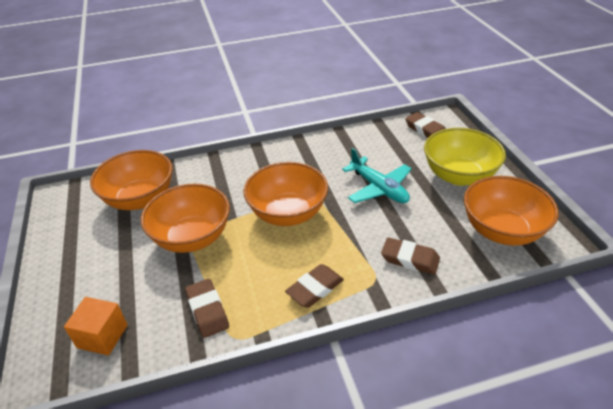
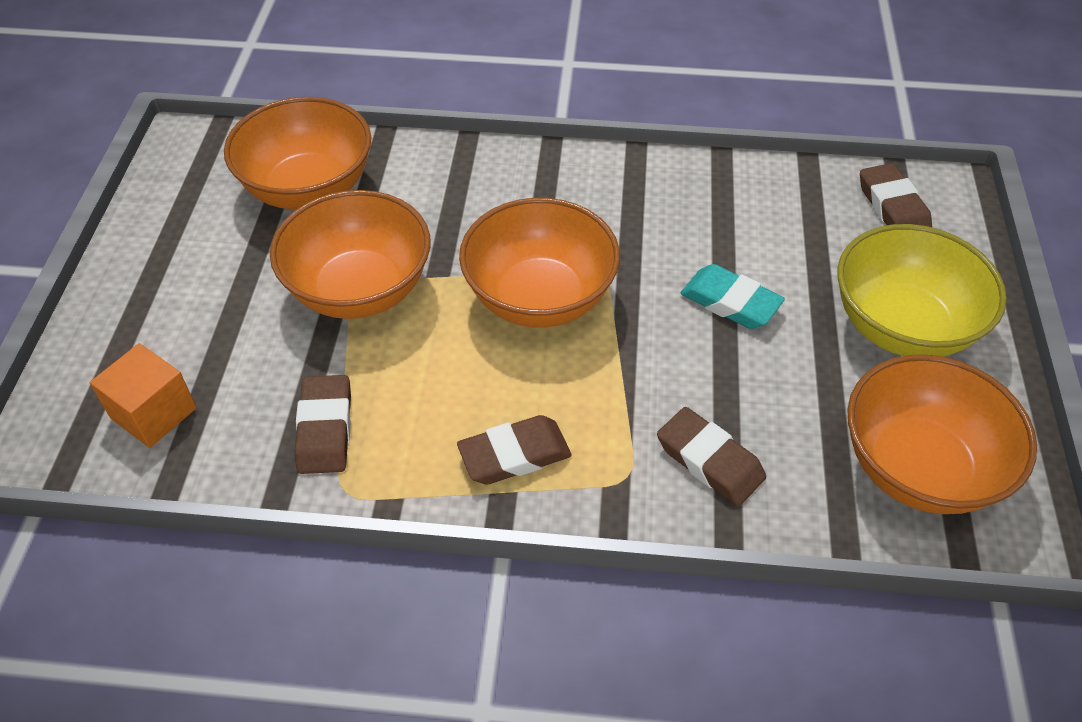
camera: 20 degrees right, 10 degrees up
turquoise plane [342,148,412,203] -> turquoise eraser [681,264,785,329]

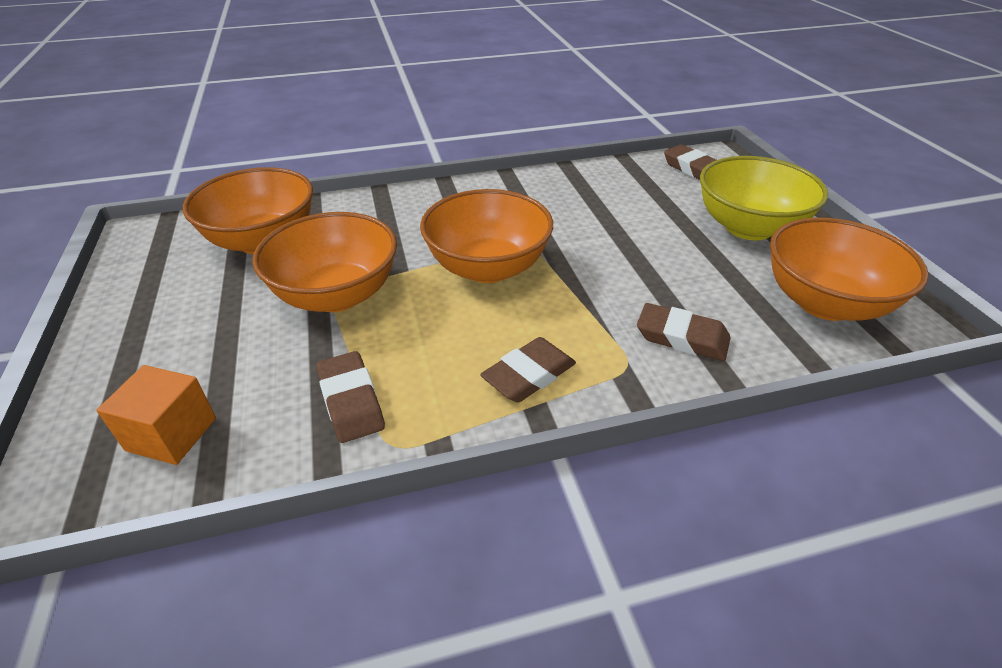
camera: 20 degrees left, 10 degrees down
turquoise eraser [681,264,785,329] -> none

